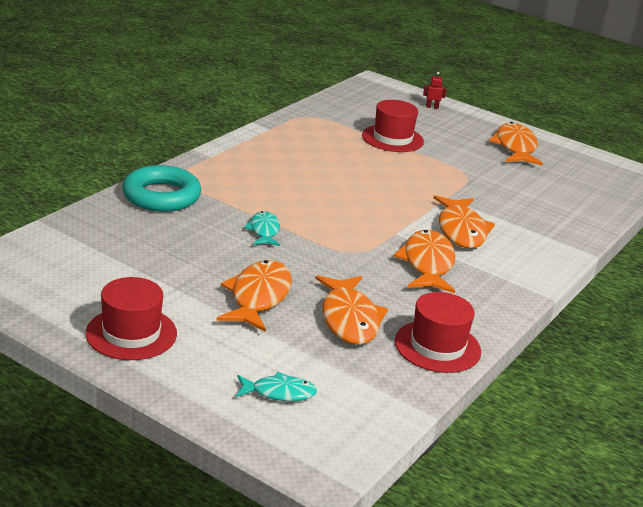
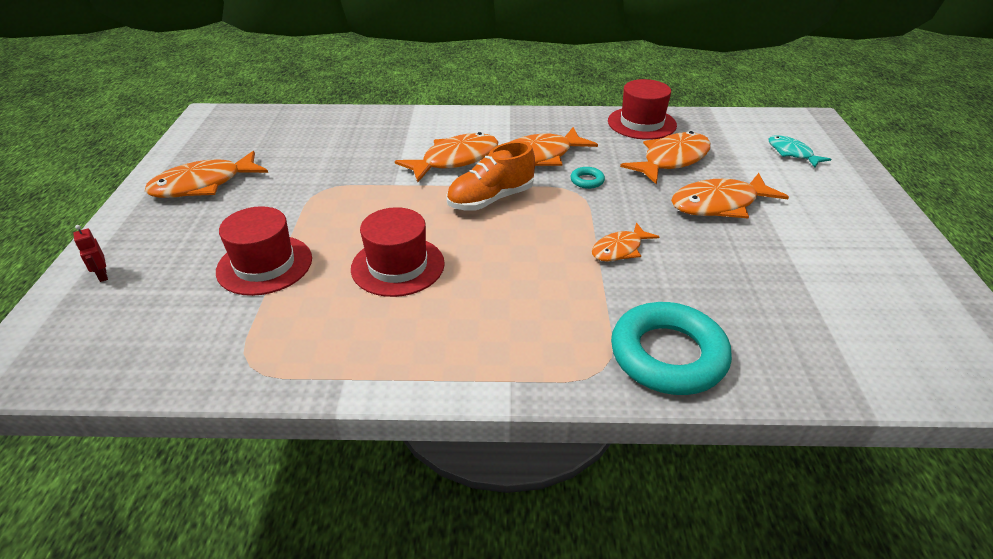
camera: 120 degrees left, 10 degrees up
red hat [85,277,177,360] -> red hat moved to [351,207,445,297]
turquoise fish [244,211,280,246] -> orange fish [592,223,659,262]
none -> orange shoe [446,141,535,211]
none -> turquoise ring [571,167,605,189]

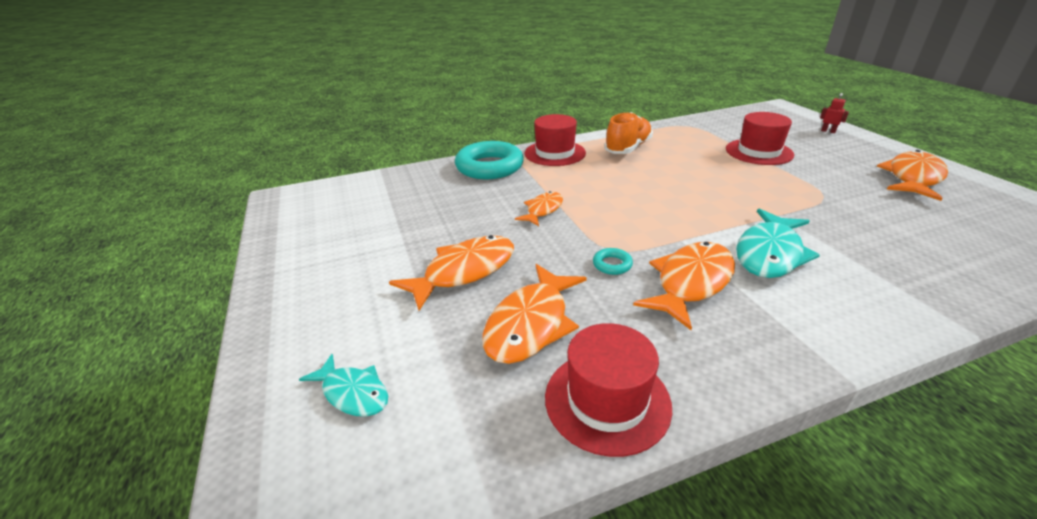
camera: 160 degrees right, 5 degrees down
red hat [351,207,445,297] -> red hat moved to [524,114,586,166]
orange fish [395,132,498,182] -> turquoise fish [736,209,820,278]
orange shoe [446,141,535,211] -> orange shoe moved to [604,112,653,154]

